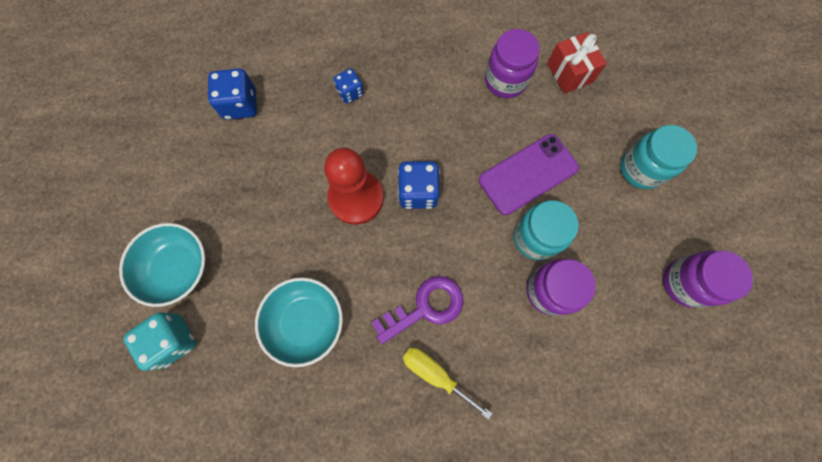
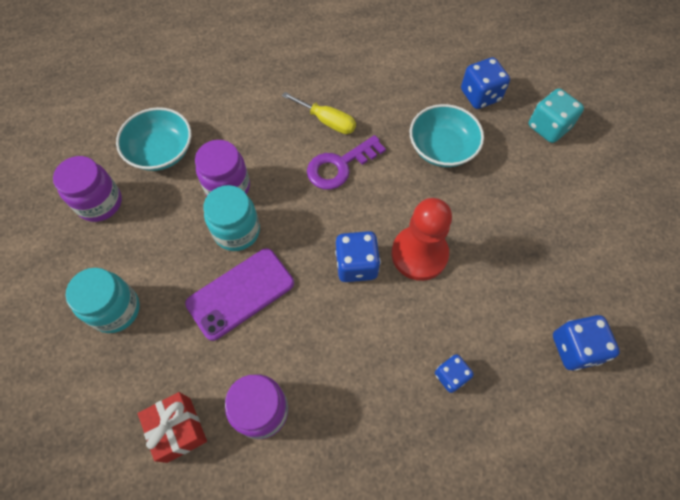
camera: 175 degrees right, 10 degrees down
turquoise bowl [119,223,206,307] -> turquoise bowl moved to [116,107,191,171]
none -> blue dice [461,57,510,109]

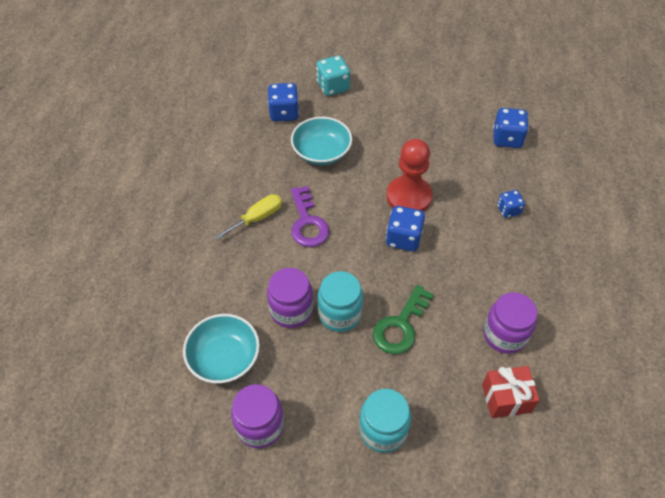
camera: 70 degrees left, 10 degrees down
purple phone [185,248,294,341] -> green key [373,285,434,354]

